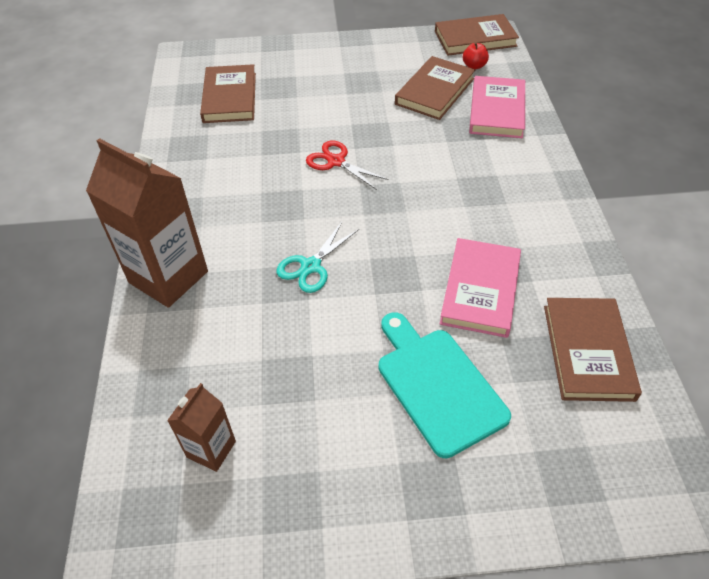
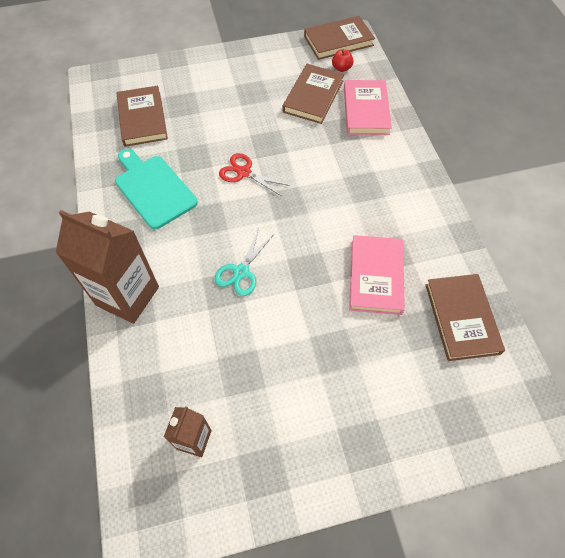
camera: 10 degrees left, 10 degrees up
turquoise cutting board [378,312,511,458] -> turquoise cutting board moved to [115,149,198,229]

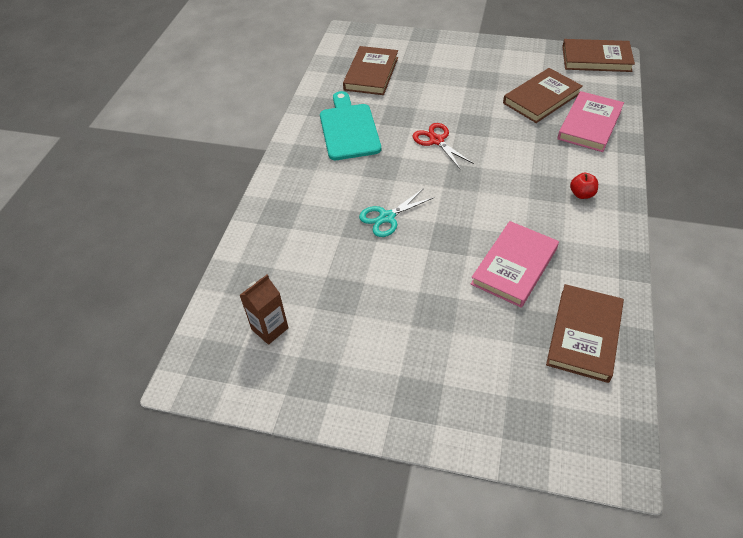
camera: 30 degrees right, 10 degrees down
brown carton [56,210,159,324] -> none
red apple [332,49,354,72] -> red apple moved to [570,173,598,199]

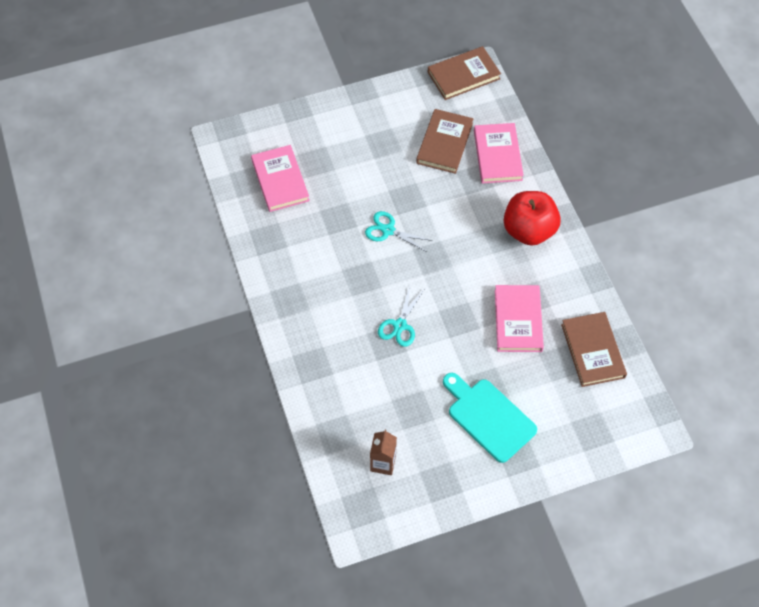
camera: 35 degrees left, 10 degrees up
turquoise cutting board [320,91,381,160] -> turquoise cutting board moved to [443,373,537,463]
brown book [343,46,398,95] -> pink book [251,145,310,212]
red scissors [413,123,474,169] -> turquoise scissors [365,211,433,252]
red apple [570,173,598,199] -> red apple [504,191,561,246], size x2.43

